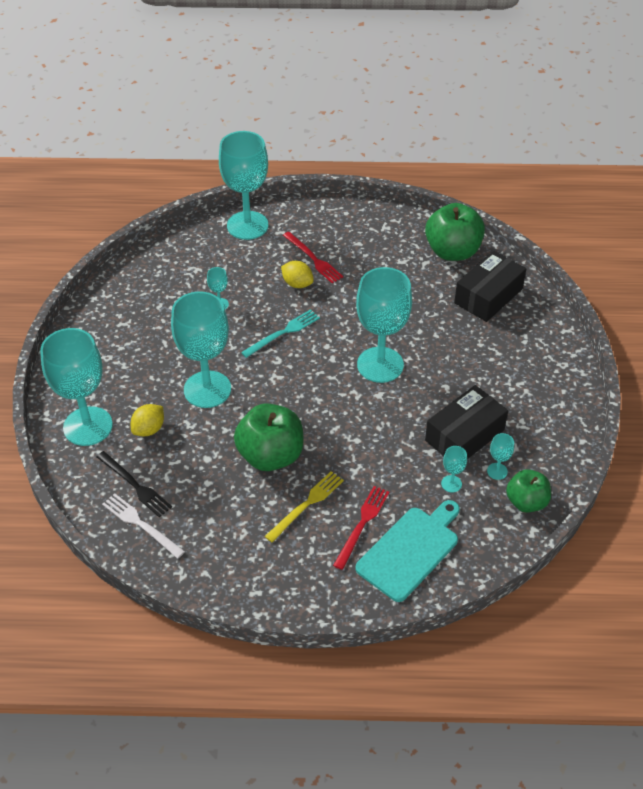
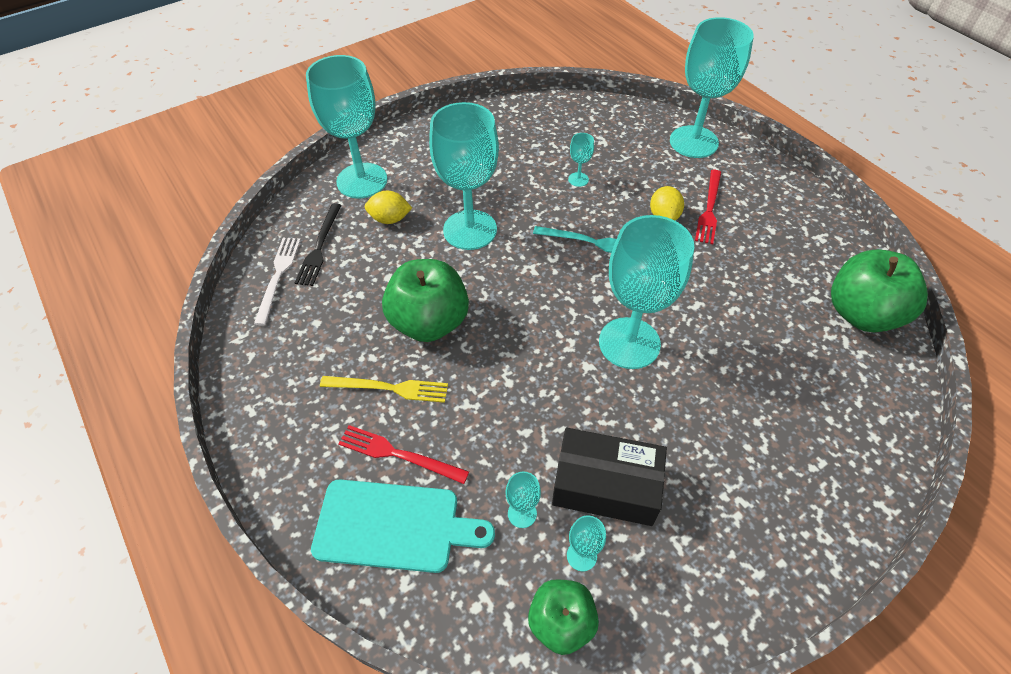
camera: 55 degrees right, 5 degrees up
red fork [333,486,389,570] -> red fork turned 150 degrees counterclockwise [338,425,469,484]
black box [454,251,526,322] -> none

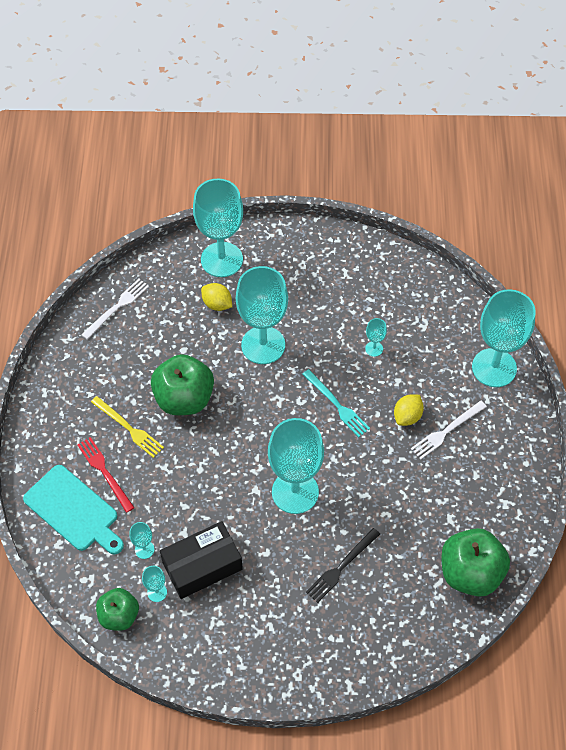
camera: 35 degrees right, 5 degrees up
black fork [295,203,342,286] -> black fork moved to [306,528,380,603]
black box [552,428,667,526] -> black box turned 75 degrees counterclockwise [160,521,243,599]
red fork [695,170,721,244] -> white fork [411,400,487,459]

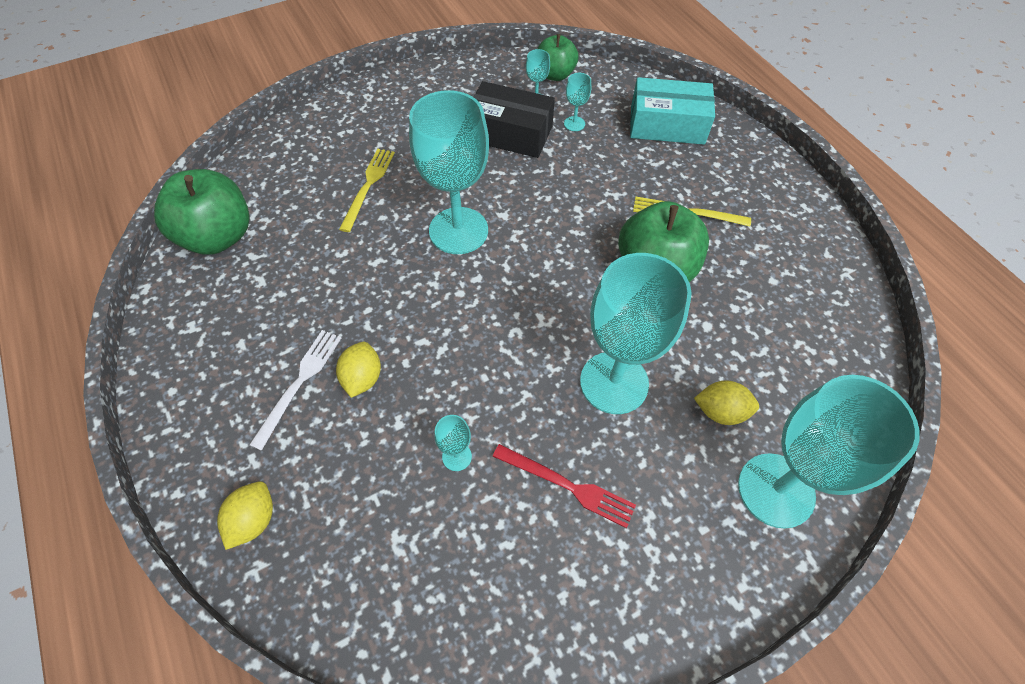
camera: 150 degrees right, 0 degrees up
turquoise cutting board [23,465,124,554] -> turquoise box [630,77,715,145]
red fork [77,437,135,513] -> red fork moved to [493,444,636,528]
white fork [81,279,149,340] -> none
black box [160,521,243,599] -> black box turned 75 degrees clockwise [473,81,555,158]
turquoise fork [302,369,370,437] -> none
black fork [306,528,380,603] -> yellow fork [339,149,395,232]
turquoise goblet [472,289,536,387] -> yellow lemon [217,481,273,550]

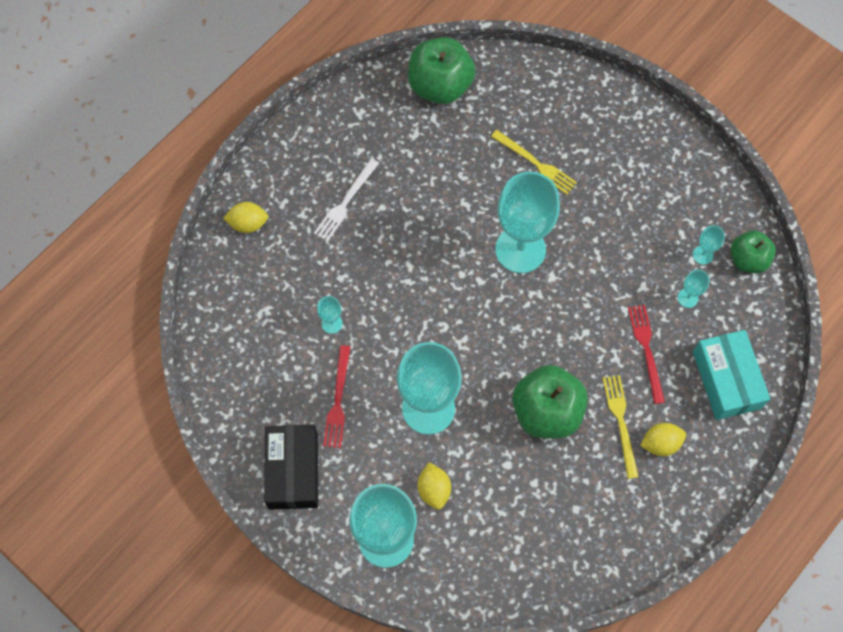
camera: 70 degrees right, 10 degrees up
white fork [249,330,341,451] -> white fork turned 120 degrees clockwise [314,158,379,242]
yellow lemon [336,342,381,398] -> yellow lemon moved to [640,423,686,456]
yellow fork [339,149,395,232] -> yellow fork turned 45 degrees clockwise [491,130,577,194]
black box [473,81,555,158] -> black box moved to [264,425,318,510]
none -> red fork [628,305,665,404]

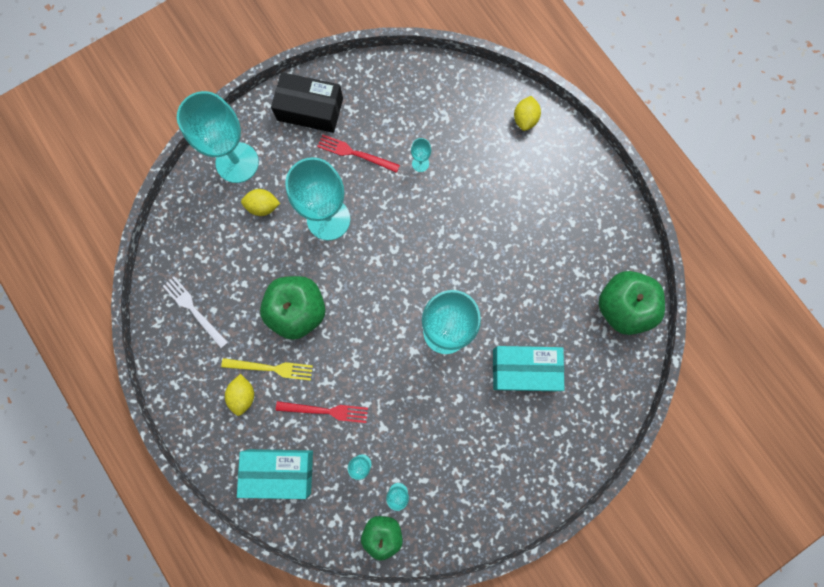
camera: 105 degrees right, 10 degrees up
white fork [314,158,379,242] -> white fork moved to [163,277,228,348]
yellow fork [491,130,577,194] -> turquoise box [493,346,564,391]

